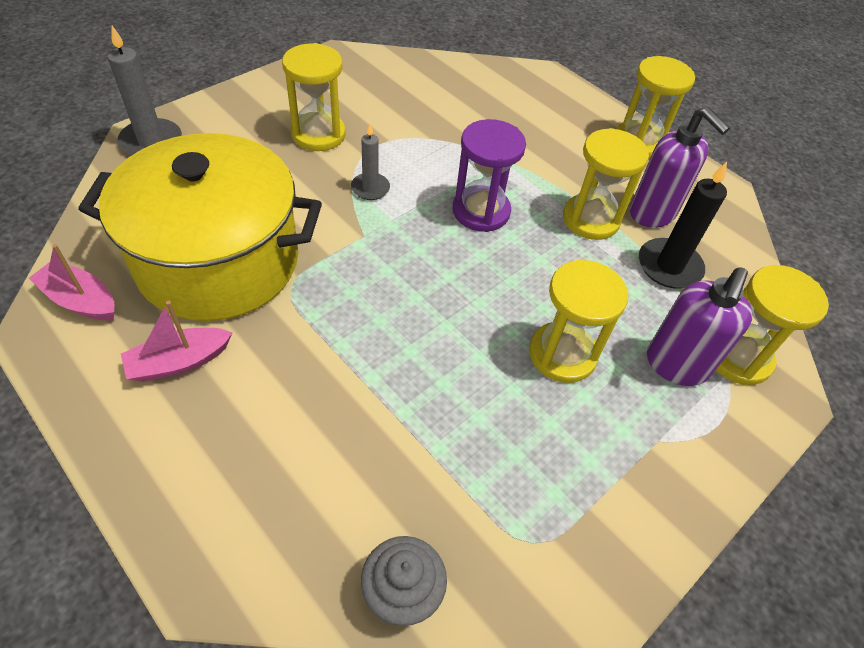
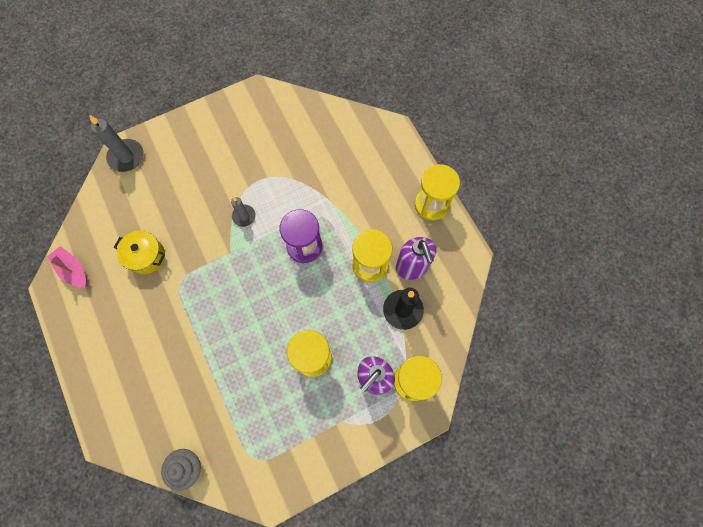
camera: 20 degrees right, 20 degrees up
yellow pot [78,133,322,321] -> yellow pot [114,230,165,274], size x0.43
pink boat [121,301,233,382] -> none
yellow hourglass [282,43,346,151] -> none

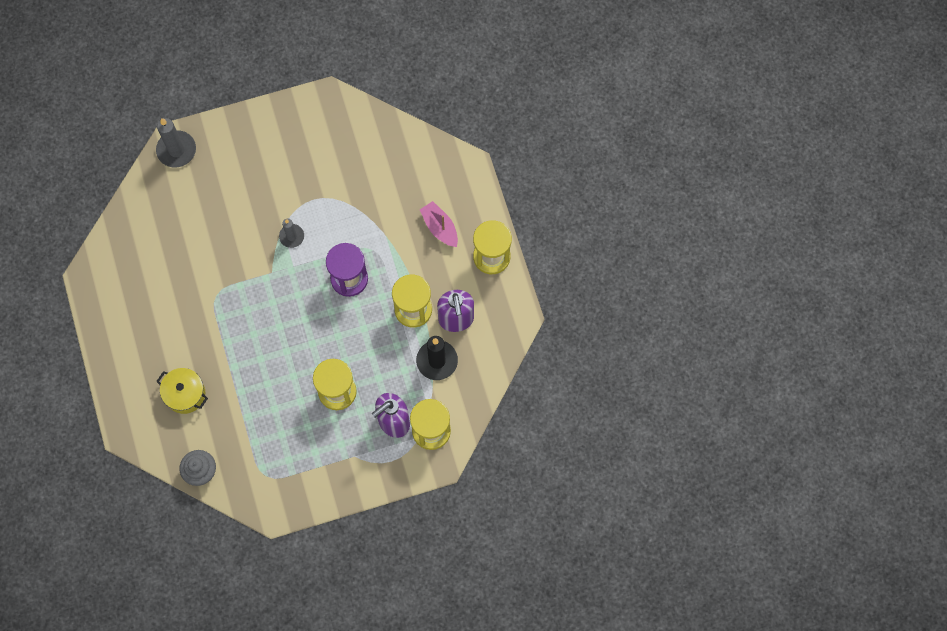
camera: 10 degrees right, 0 degrees up
pink boat [47,246,88,287] -> pink boat moved to [420,201,458,247]
yellow pot [114,230,165,274] -> yellow pot moved to [156,368,208,414]

